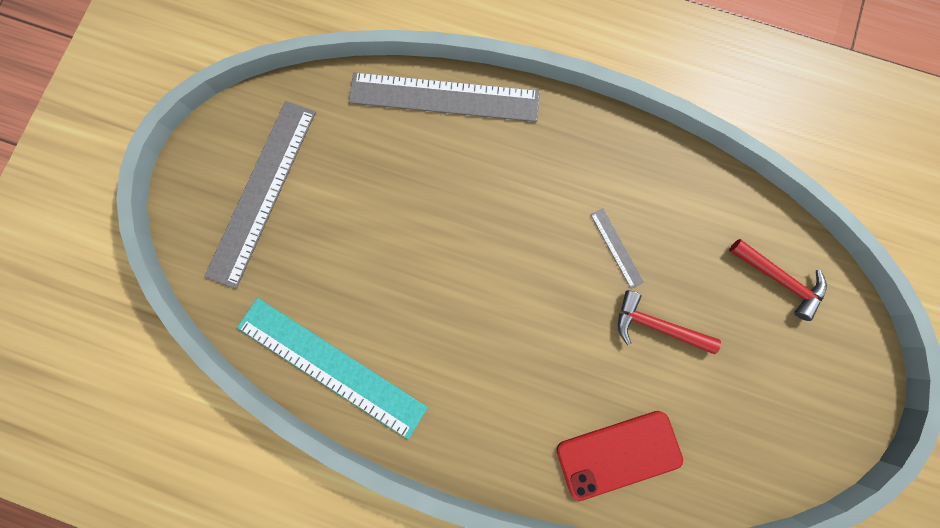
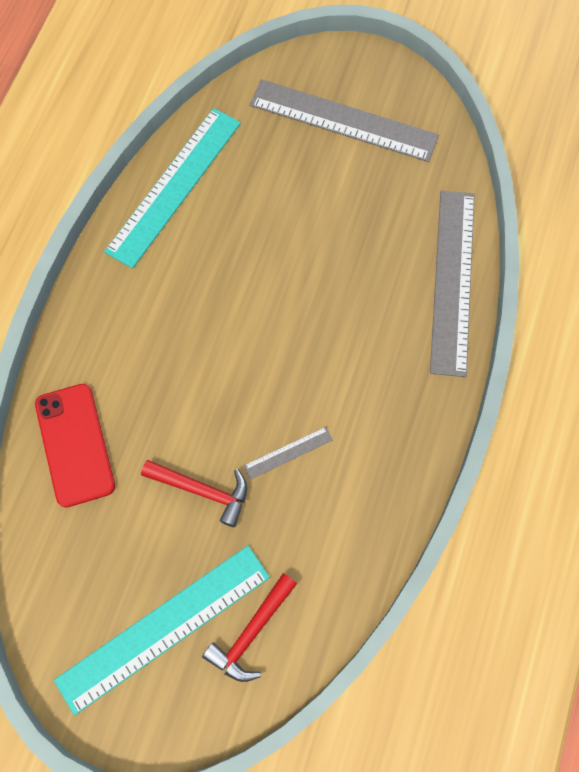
camera: 90 degrees right, 10 degrees down
red hammer [618,290,721,354] -> red hammer turned 90 degrees clockwise [141,460,247,527]
none -> turquoise ruler [54,546,270,715]

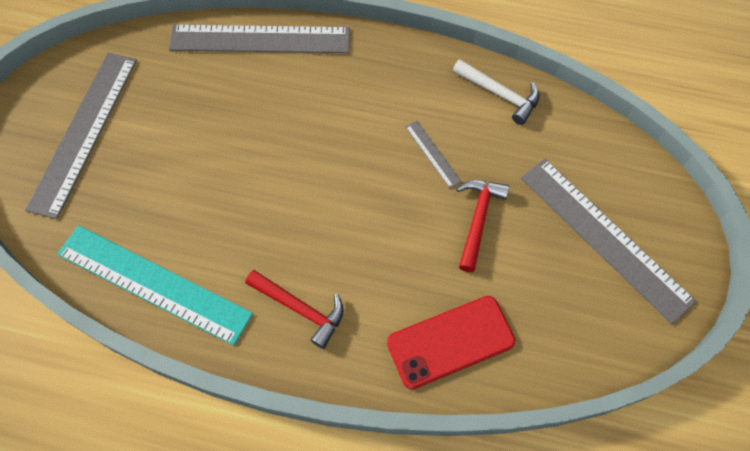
camera: 95 degrees left, 5 degrees down
turquoise ruler [54,546,270,715] -> grey ruler [521,159,697,324]
red hammer [202,573,297,682] -> red hammer moved to [245,270,344,349]
none -> white hammer [453,59,540,125]

